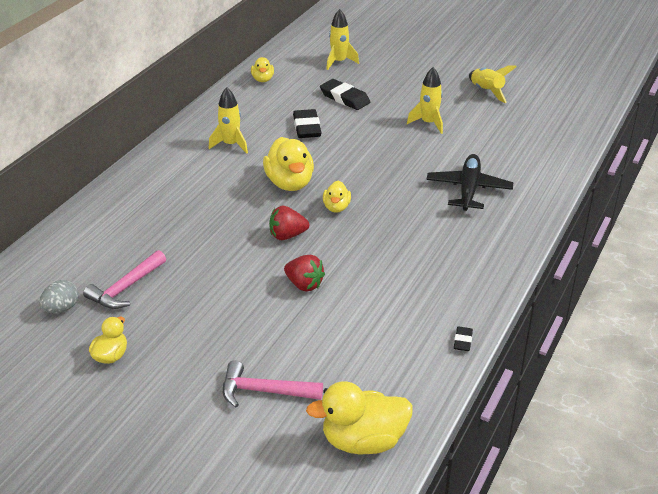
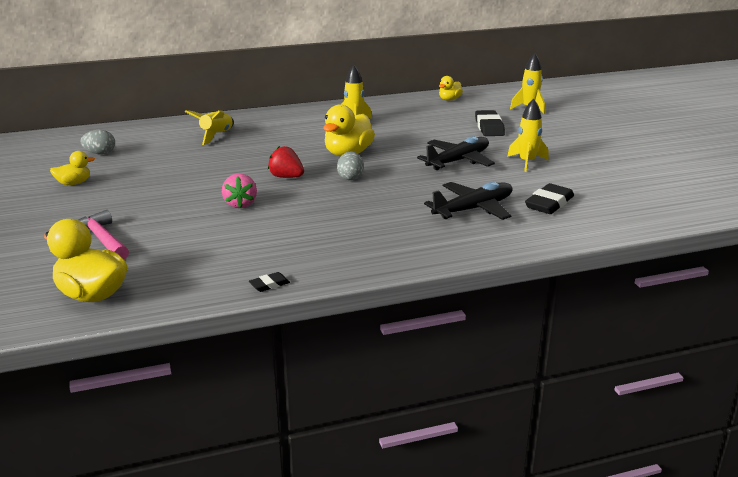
camera: 45 degrees right, 10 degrees down
pink hammer [83,250,166,309] -> none
red strawberry [284,255,325,292] -> pink strawberry [222,173,257,208]
black eraser [293,109,322,138] -> black eraser moved to [525,183,574,214]
yellow duck [323,181,351,213] -> grey egg [337,152,364,180]
yellow rocket [469,65,517,103] -> yellow rocket moved to [185,110,234,145]
none -> black plane [417,136,495,170]

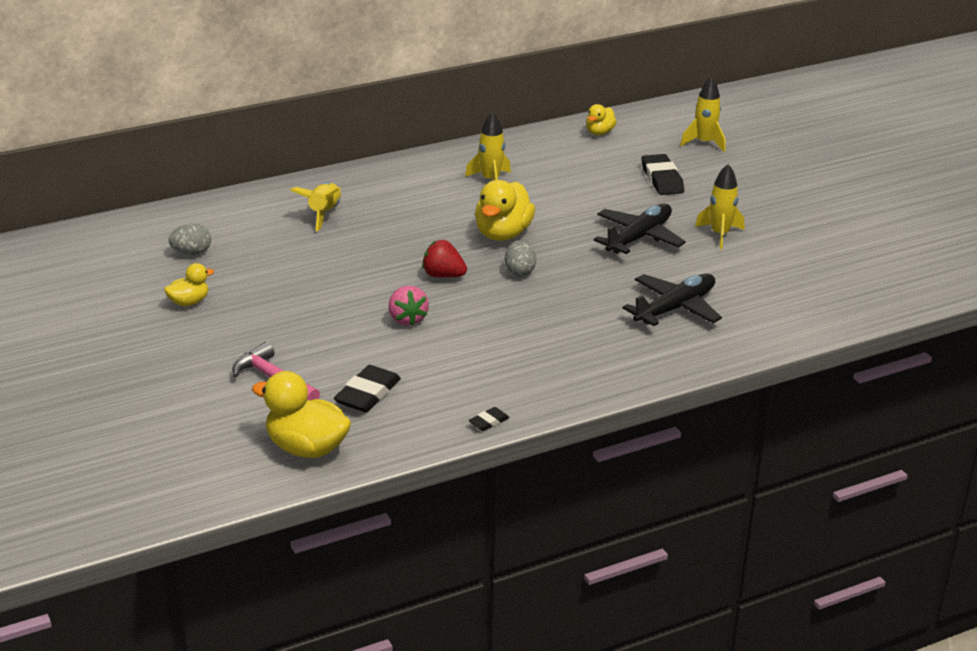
camera: 10 degrees left, 5 degrees up
black eraser [525,183,574,214] -> black eraser moved to [334,365,401,412]

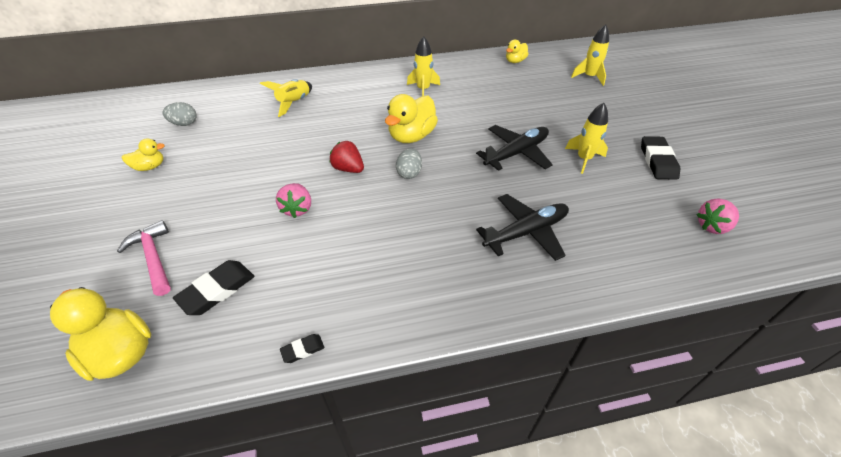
camera: 15 degrees right, 15 degrees up
black eraser [642,154,684,195] -> black eraser moved to [641,136,680,180]
none -> pink strawberry [696,198,739,234]

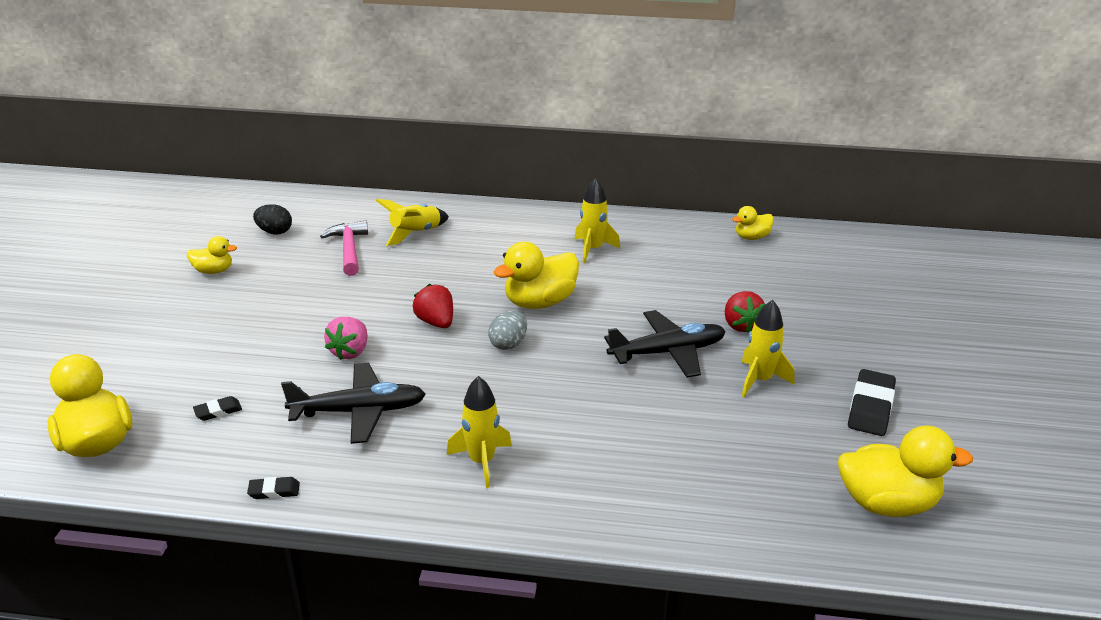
camera: 20 degrees right, 15 degrees down
pink hammer [117,220,171,296] -> pink hammer moved to [320,220,368,276]
grey egg [162,102,197,126] -> black egg [253,204,292,234]
black eraser [173,260,254,315] -> black eraser [193,396,242,421], size x0.52
black plane [476,194,569,261] -> black plane moved to [281,363,426,444]
yellow rocket [571,24,609,86] -> yellow rocket moved to [447,376,512,488]
pink strawberry [696,198,739,234] -> yellow duck [838,426,973,517]
none -> red strawberry [725,291,765,333]

